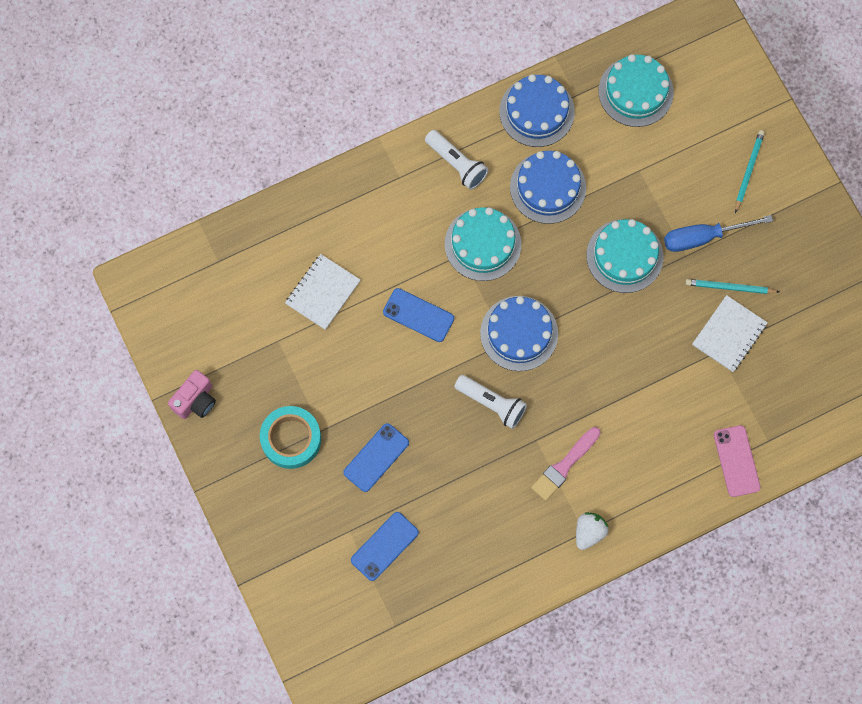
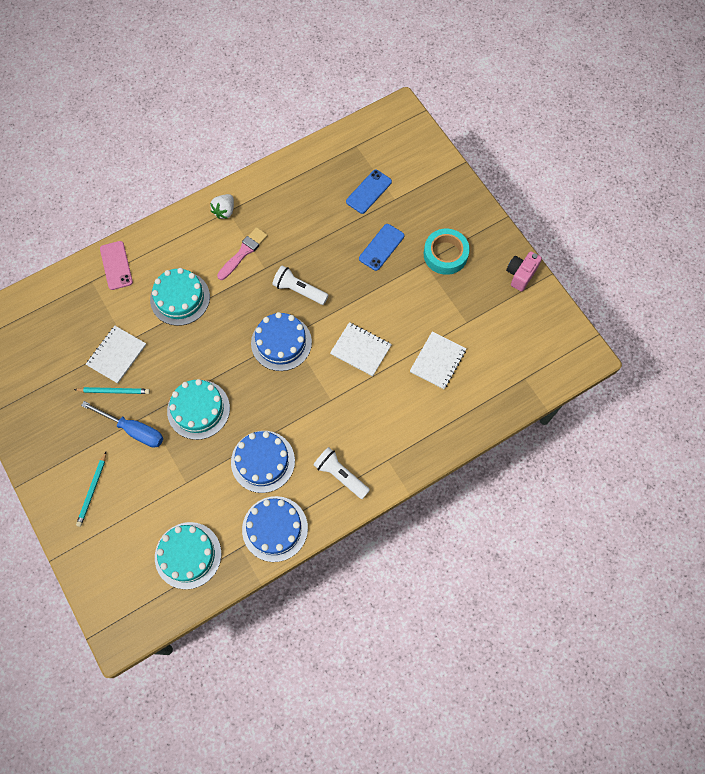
camera: 175 degrees right, 5 degrees down
blue phone [383,288,454,342] -> white notebook [330,322,392,376]
turquoise cake [445,207,521,281] -> turquoise cake moved to [150,268,210,326]
blue screwdriver [664,215,773,252] -> blue screwdriver turned 45 degrees clockwise [81,401,163,448]

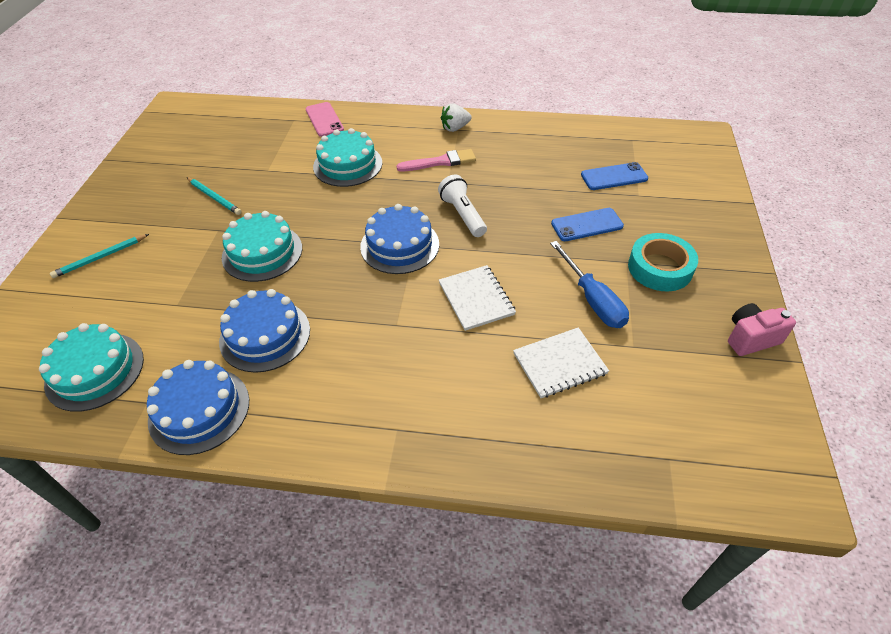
camera: 40 degrees right, 20 degrees down
blue screwdriver [81,401,163,448] -> blue screwdriver moved to [550,241,629,328]
white notebook [86,326,146,383] -> none
pink phone [100,241,133,290] -> pink phone turned 45 degrees counterclockwise [305,102,344,137]
white flashlight [314,447,370,499] -> none

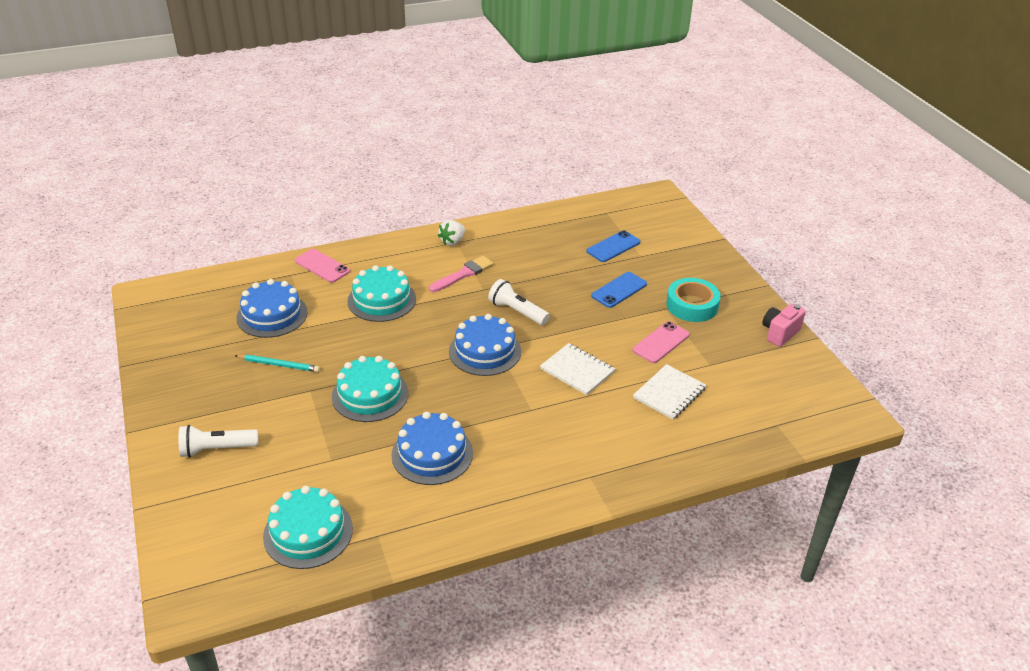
camera: 30 degrees left, 10 degrees down
turquoise pencil [50,234,149,278] -> white flashlight [179,425,258,458]
blue cake [147,360,249,455] -> blue cake moved to [236,279,308,338]
blue screwdriver [550,241,629,328] -> pink phone [633,321,690,363]

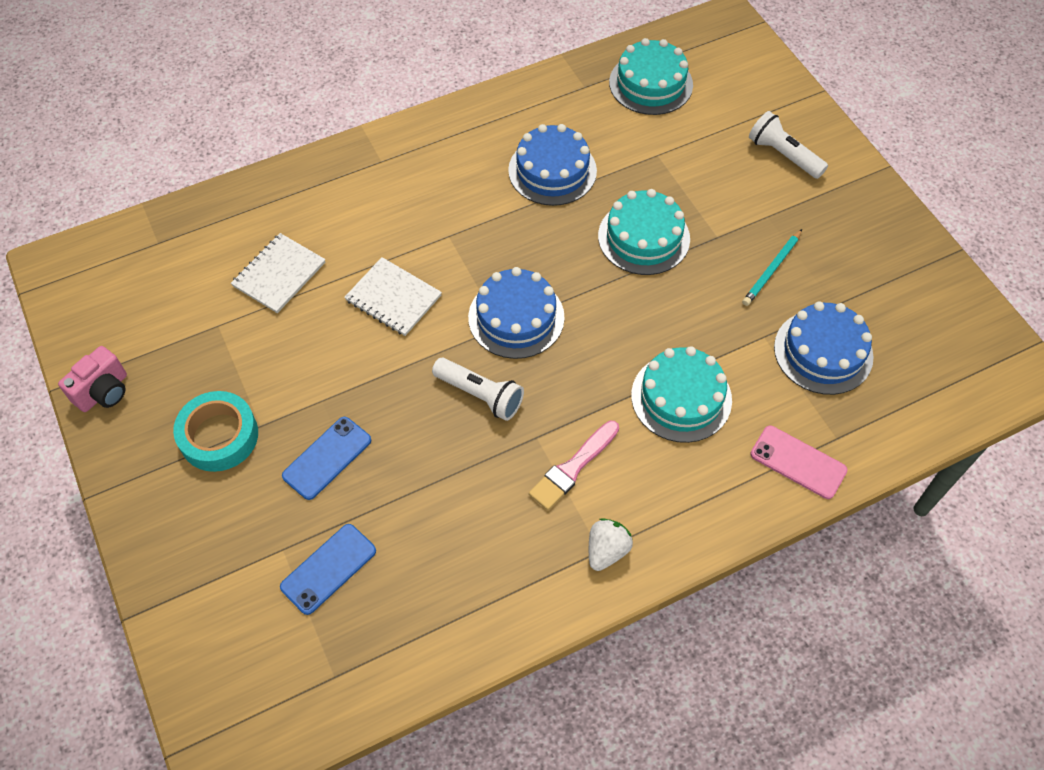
camera: 175 degrees right, 20 degrees up
white flashlight [179,425,258,458] -> white flashlight turned 120 degrees counterclockwise [749,111,828,179]
turquoise pencil [234,354,320,372] -> turquoise pencil turned 60 degrees counterclockwise [742,229,802,306]
pink phone [633,321,690,363] -> none

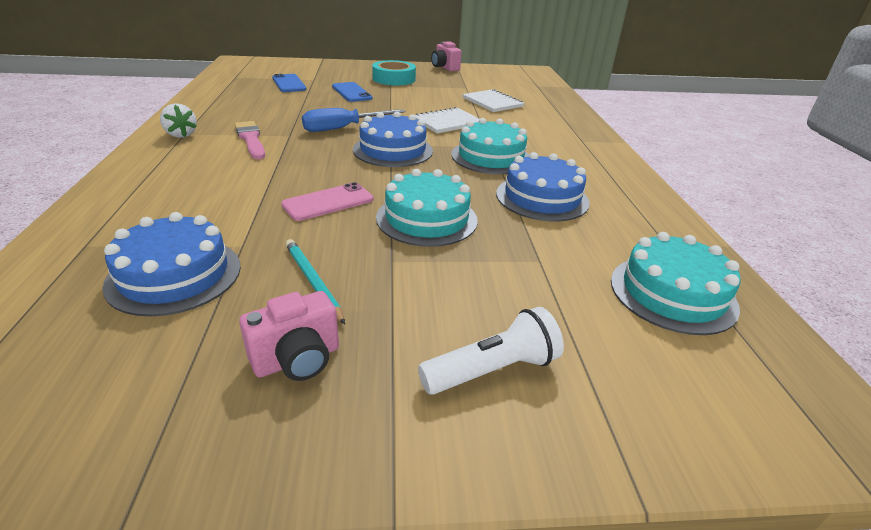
camera: 110 degrees right, 25 degrees down
white flashlight [432,358,524,421] -> blue screwdriver [302,108,405,132]
turquoise cake [631,346,732,443] -> turquoise cake moved to [451,118,529,174]
pink phone [750,426,848,499] -> pink phone moved to [281,182,373,221]
none -> pink camera [239,291,339,381]

